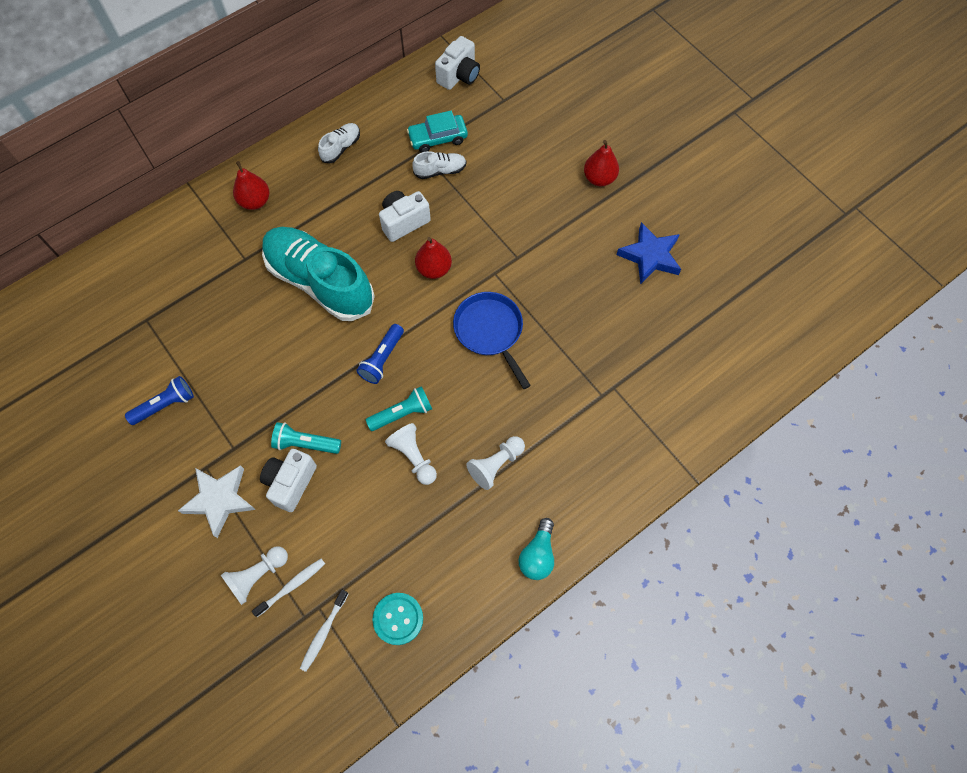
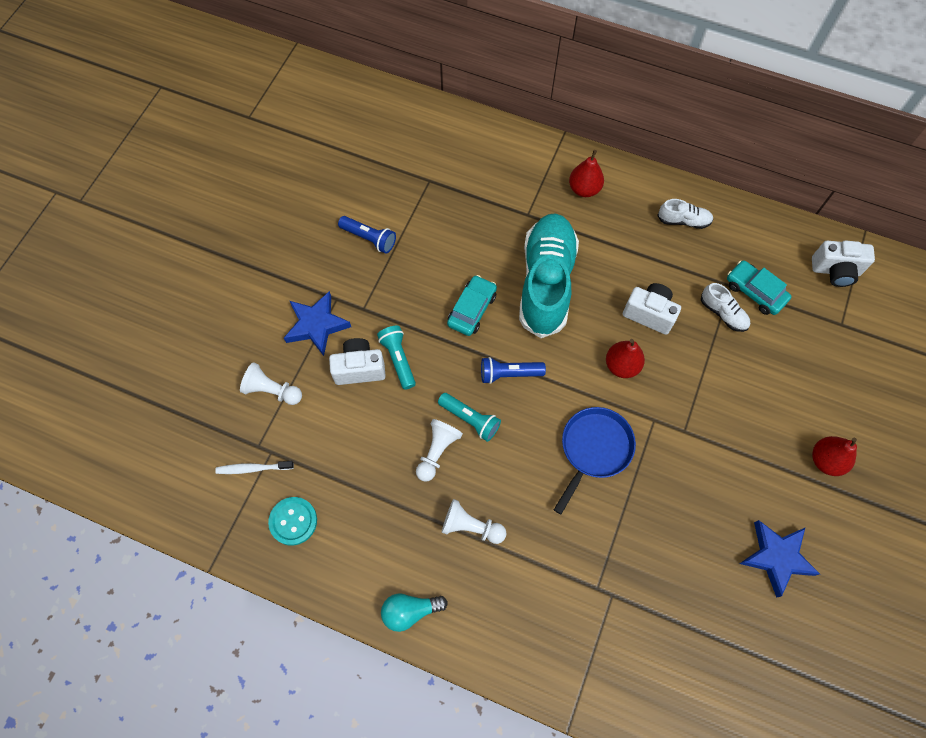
camera: 60 degrees right, 0 degrees up
white star [178,465,256,538] -> blue star [284,291,351,356]
white toothbrush [252,559,325,617] -> none
none -> turquoise car [447,275,497,336]

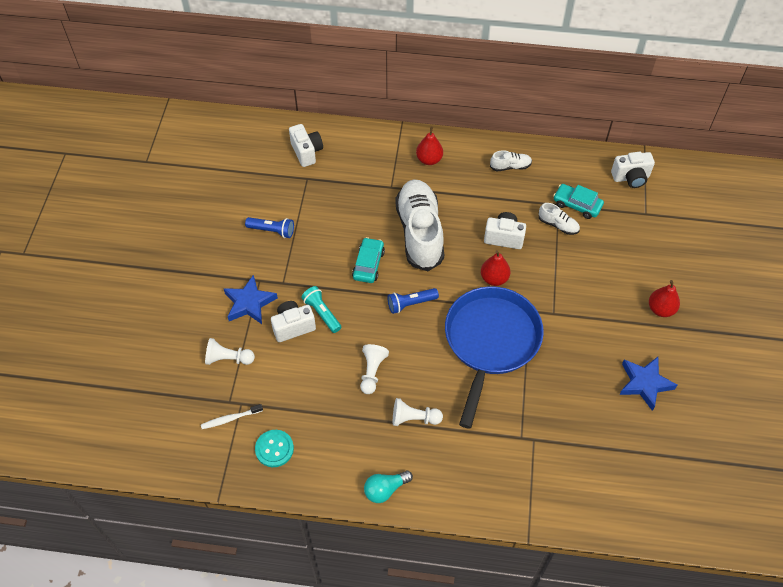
camera: 15 degrees left, 10 degrees down
turquoise flashlight [438,393,501,442] -> none
turquoise shoe [519,213,579,338] -> white shoe [395,179,444,271]
blue pan [554,407,636,515] -> blue pan [445,286,544,429], size x1.72
none -> white camera [289,124,323,167]

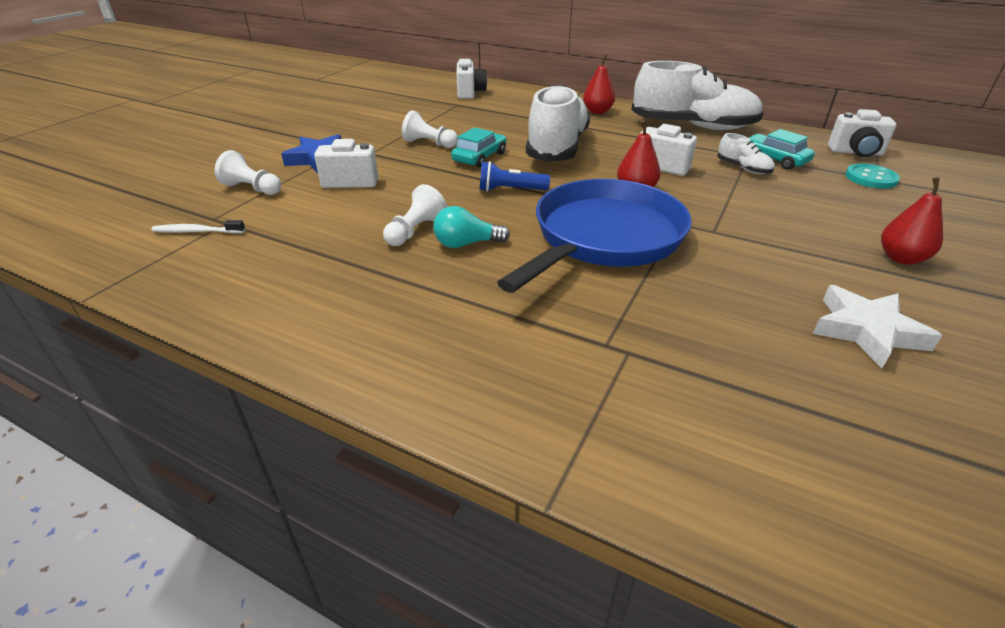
camera: 20 degrees right, 20 degrees down
blue flashlight [245,217,294,238] -> none
turquoise button [255,430,294,467] -> turquoise button moved to [845,163,900,189]
turquoise flashlight [301,286,341,333] -> none
turquoise light bulb [364,471,413,503] -> turquoise light bulb moved to [433,206,510,248]
white pawn [393,398,443,426] -> white pawn moved to [402,110,458,148]
white shoe [490,150,532,171] -> white shoe [632,61,763,130], size x2.36
blue star [619,357,677,411] -> white star [813,285,942,369]

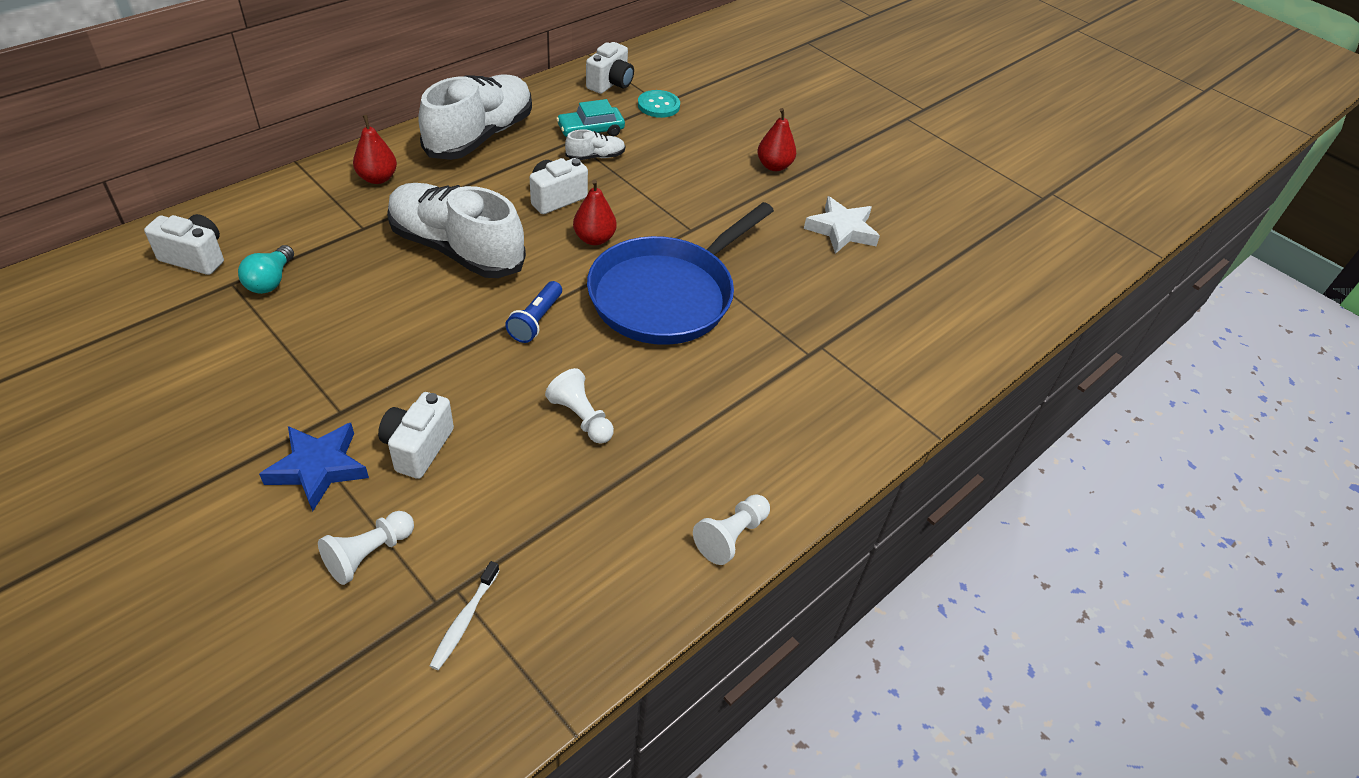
camera: 75 degrees left, 10 degrees up
white pawn [402,110,458,148] -> white pawn moved to [693,494,770,565]
turquoise light bulb [433,206,510,248] -> turquoise light bulb moved to [238,245,294,294]
turquoise car [451,127,507,168] -> none
blue pan [497,179,692,293] -> blue pan turned 105 degrees counterclockwise [587,202,774,345]

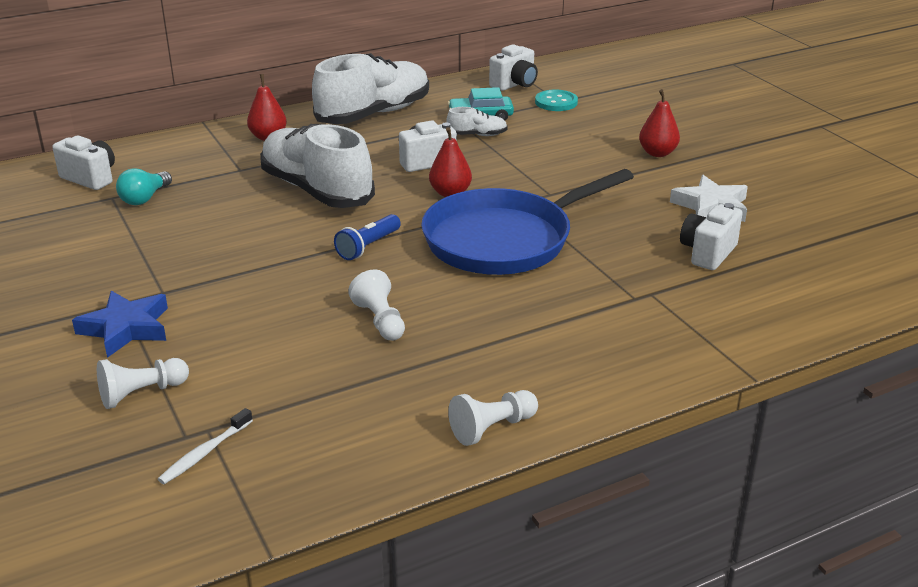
camera: 20 degrees right, 15 degrees down
white camera [378,392,454,479] -> white camera moved to [680,203,743,270]

